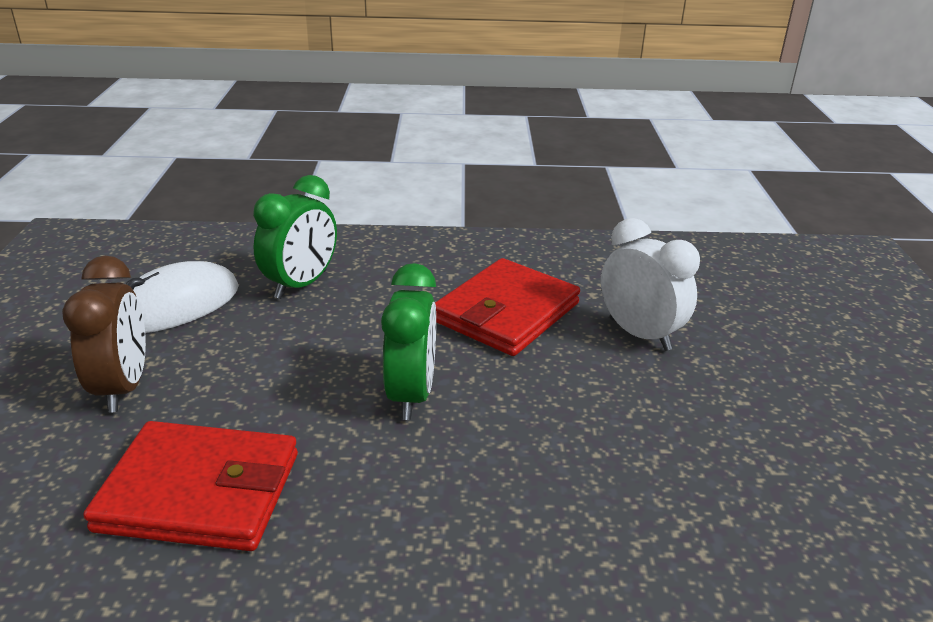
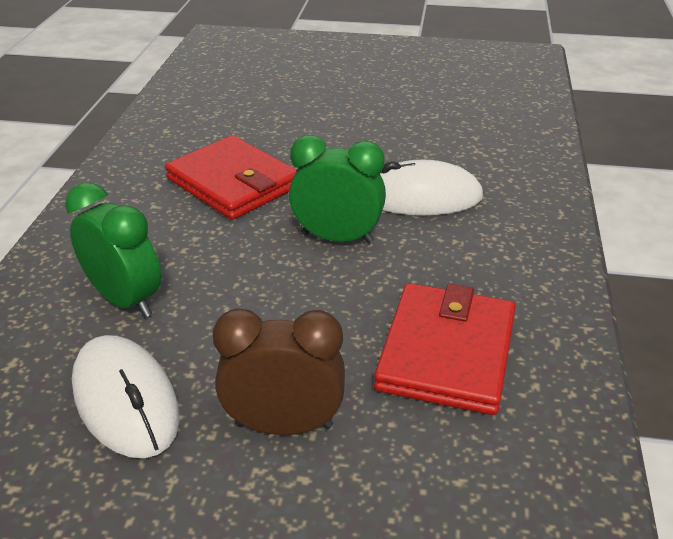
camera: 80 degrees left, 5 degrees up
white clock [601,218,700,351] -> none
none -> white mouse [380,160,483,215]

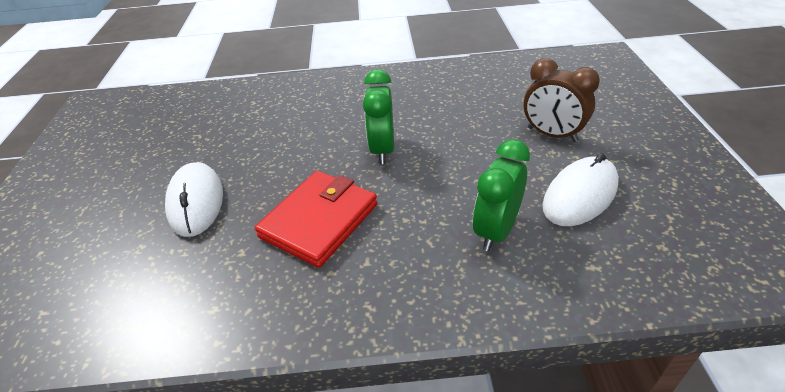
camera: 100 degrees left, 5 degrees up
brown clock [213,308,345,435] -> brown clock turned 45 degrees counterclockwise [524,58,600,142]
red wallet [374,283,516,415] -> none
white mouse [380,160,483,215] -> white mouse moved to [165,162,223,237]

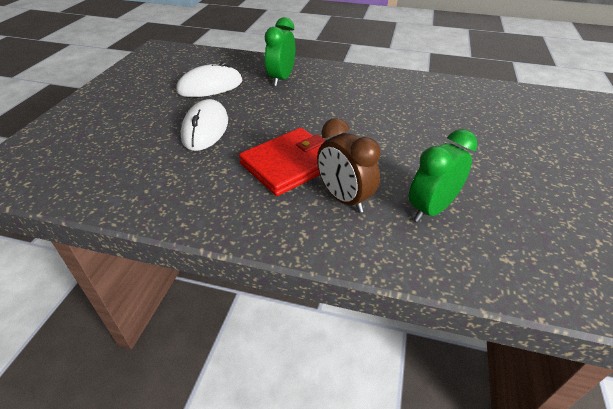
camera: 15 degrees right, 0 degrees up
green clock [363,69,394,164] -> green clock moved to [265,17,295,86]
brown clock [524,58,600,142] -> brown clock moved to [317,118,381,213]
white mouse [542,153,619,226] -> white mouse moved to [176,62,243,97]

